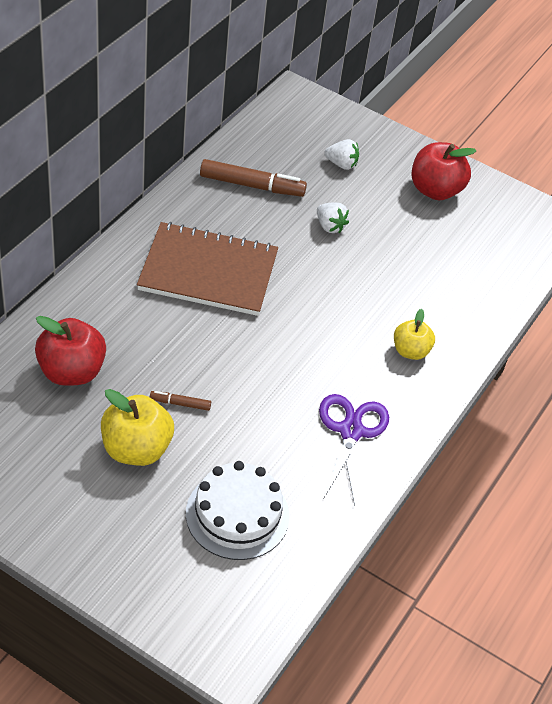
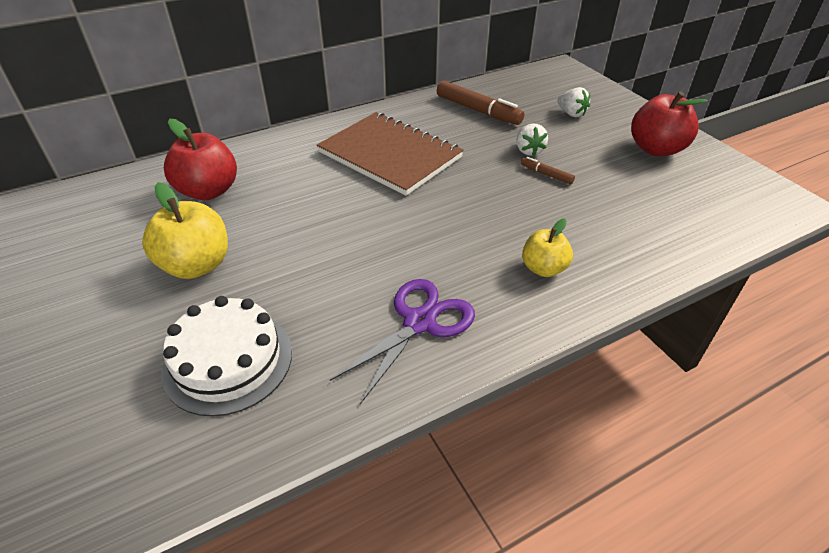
camera: 35 degrees right, 5 degrees down
brown marker [150,391,211,411] -> brown marker moved to [521,157,575,184]

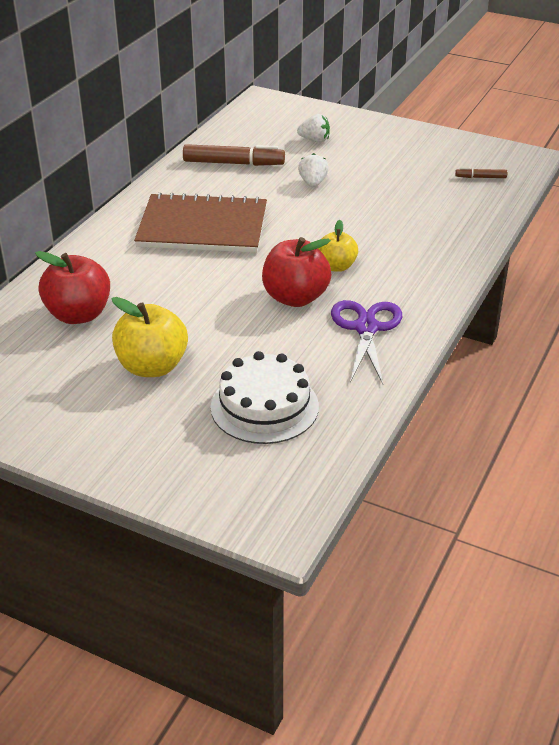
camera: 35 degrees left, 5 degrees down
white strawberry [517,124,548,156] -> white strawberry turned 135 degrees counterclockwise [298,153,329,187]
brown marker [521,157,575,184] -> brown marker moved to [455,168,507,178]
yellow apple [522,218,573,277] -> yellow apple moved to [318,220,358,272]
red apple [631,91,708,156] -> red apple moved to [262,237,331,307]

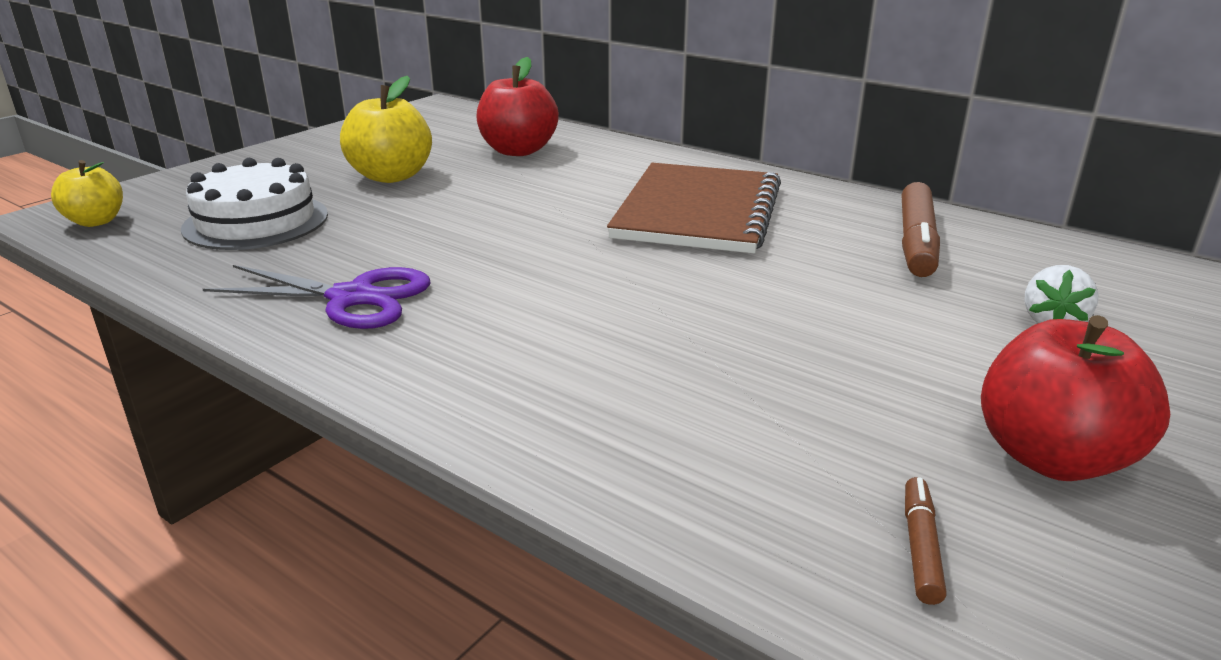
camera: 100 degrees right, 10 degrees down
red apple [262,237,331,307] -> red apple moved to [981,315,1170,481]
white strawberry [298,153,329,187] -> none
yellow apple [318,220,358,272] -> yellow apple moved to [51,160,123,227]

